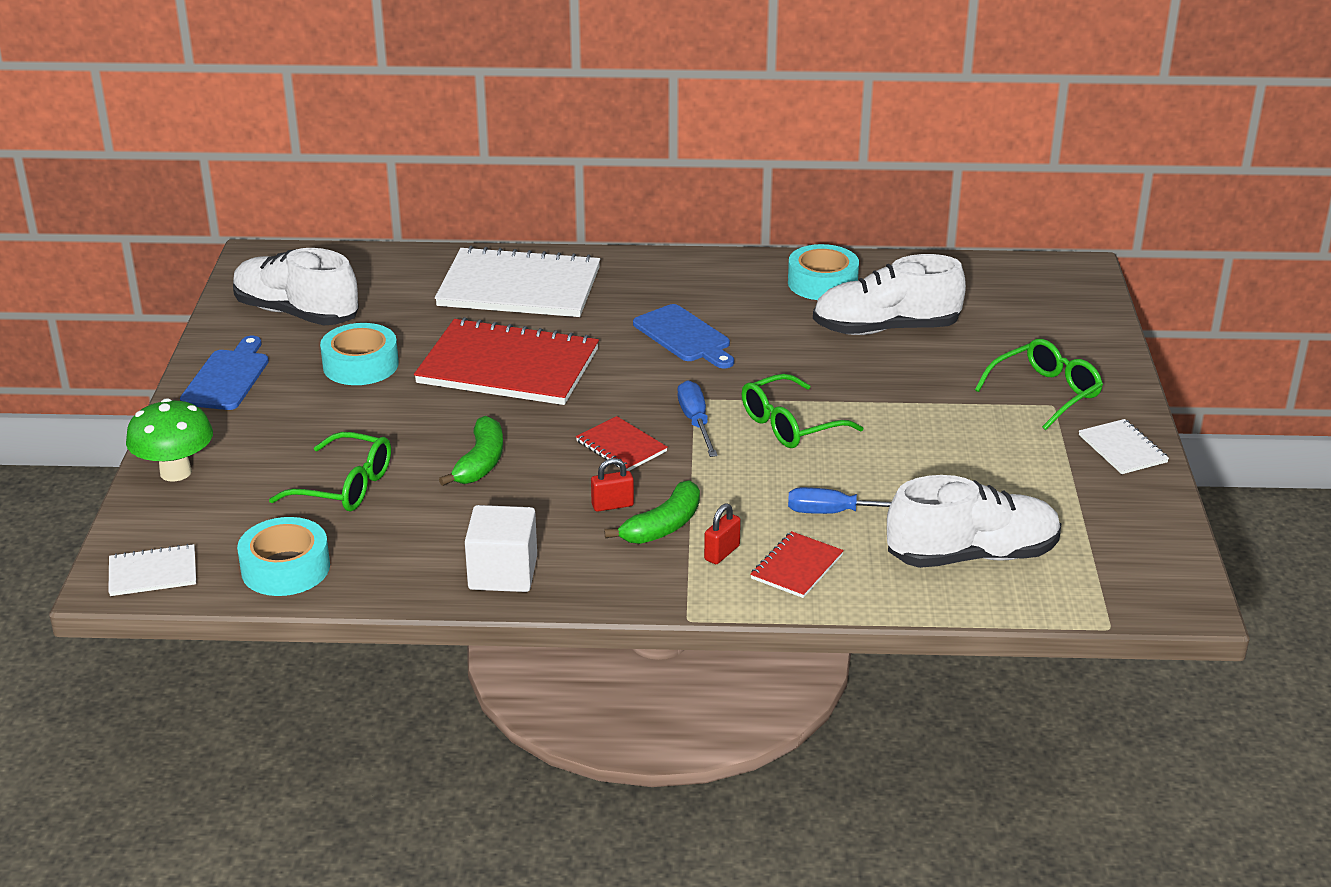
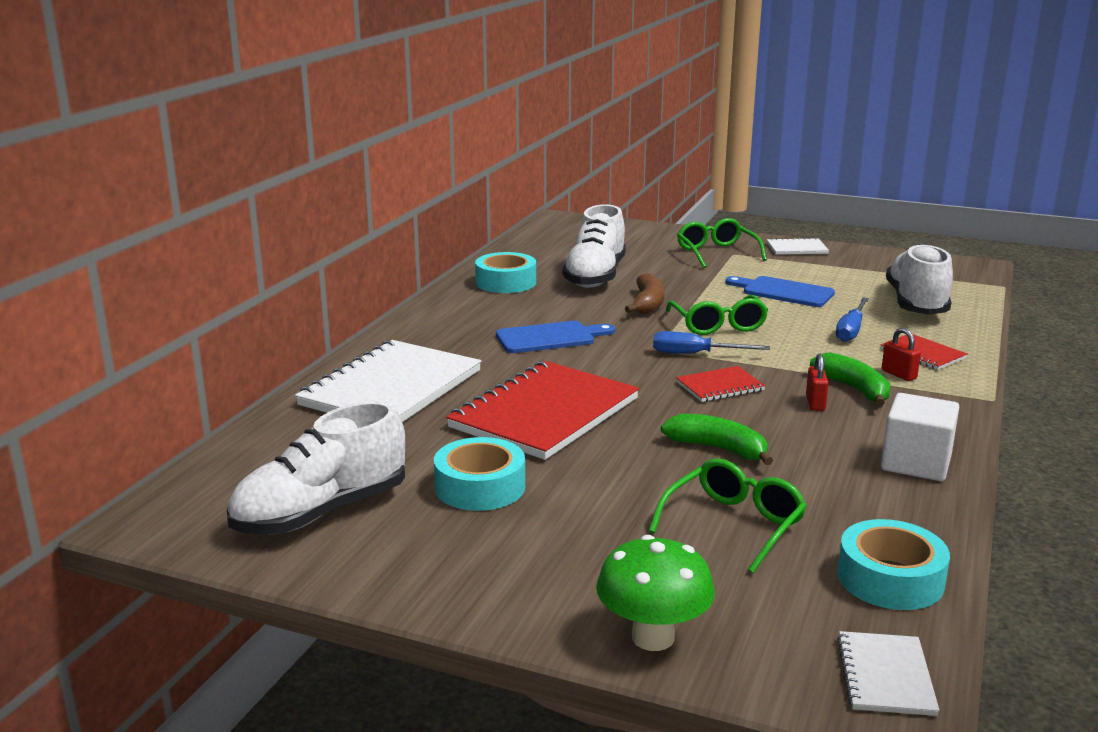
camera: 70 degrees left, 10 degrees down
blue cutting board [180,336,269,410] -> blue cutting board moved to [725,276,835,307]
none -> brown banana [625,273,665,314]

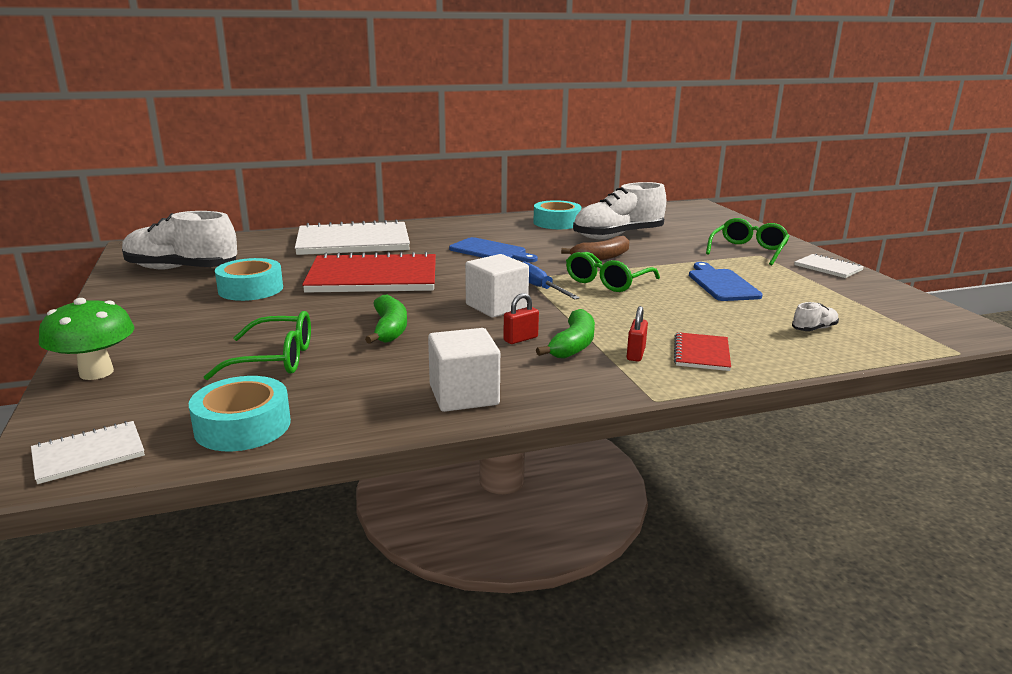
camera: 50 degrees right, 0 degrees up
red notebook [676,366,765,402] -> white cube [465,254,529,317]
blue screwdriver [836,297,869,342] -> none
white shoe [886,243,953,315] -> white shoe [792,302,839,331], size x0.41

